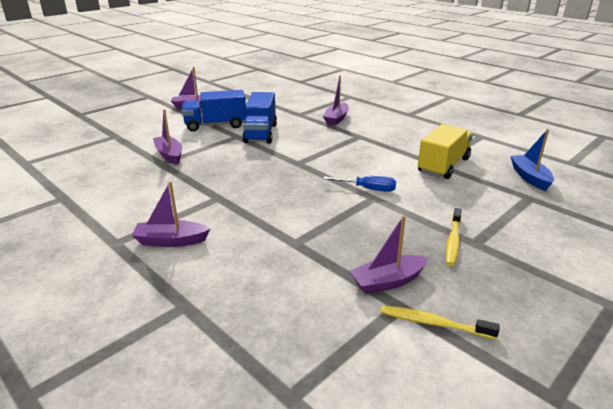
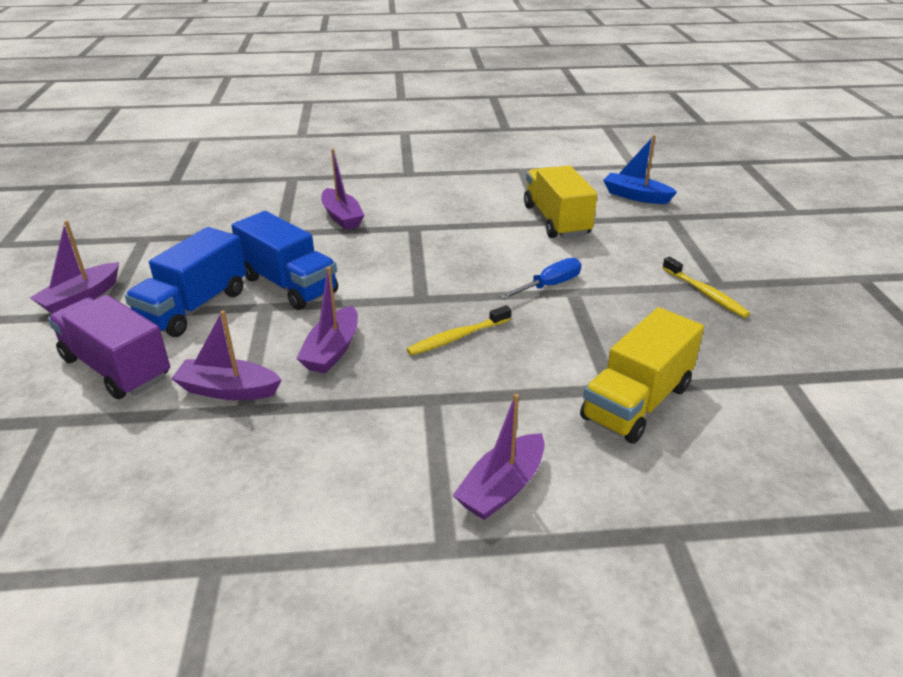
camera: 50 degrees left, 5 degrees up
purple boat [350,215,428,294] -> purple boat moved to [296,267,358,374]
yellow toothbrush [381,305,500,339] -> yellow toothbrush moved to [407,305,511,355]
none -> purple truck [48,295,170,399]
none -> yellow truck [580,307,704,444]

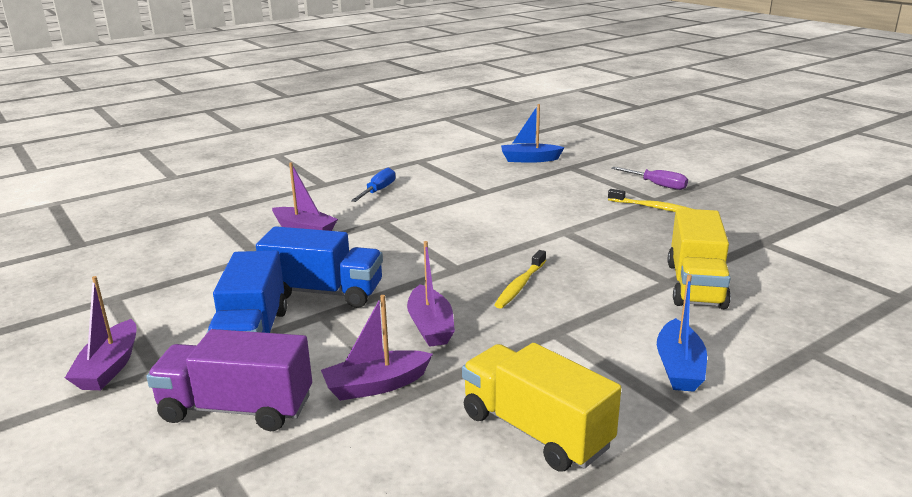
camera: 30 degrees left, 10 degrees down
purple boat [453,394,545,520] -> blue boat [657,274,707,392]
blue screwdriver [499,258,581,299] -> blue screwdriver moved to [351,168,395,202]
yellow truck [524,166,597,238] -> yellow truck moved to [462,343,621,472]
none -> purple screwdriver [611,167,688,190]

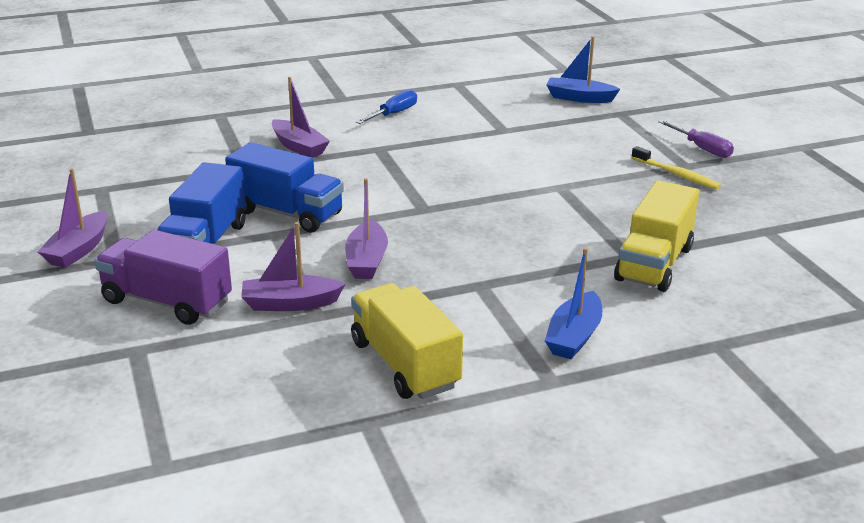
camera: 15 degrees right, 5 degrees up
yellow toothbrush [494,250,546,309] -> none

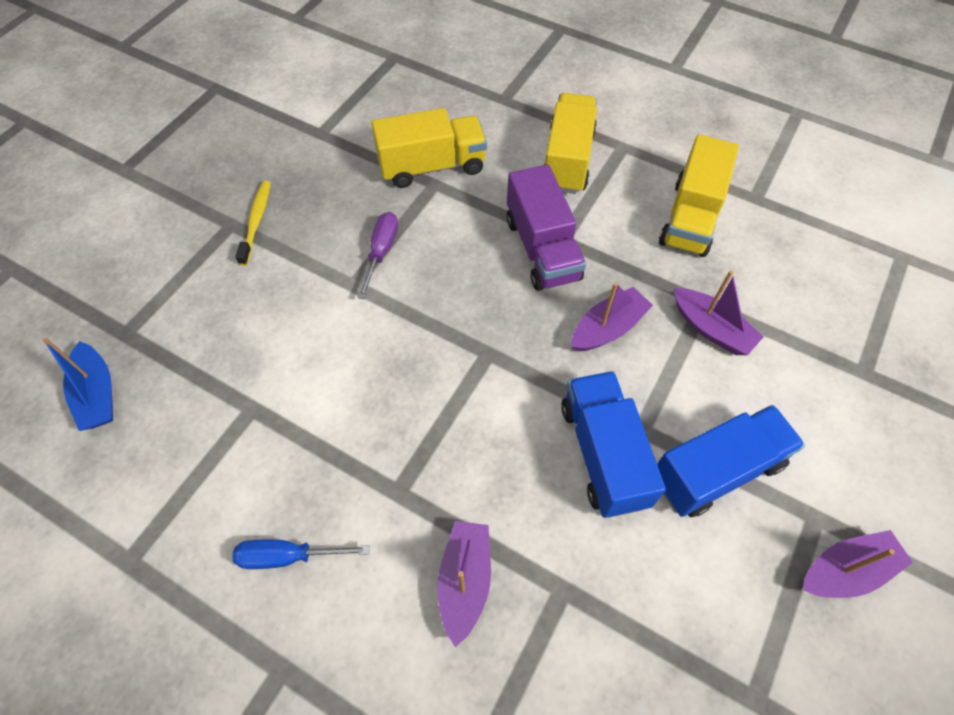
camera: 130 degrees left, 30 degrees up
purple truck [95,230,232,325] -> purple truck moved to [507,164,586,291]
blue boat [545,248,602,359] -> yellow truck [544,93,597,194]
purple screwdriver [658,120,734,158] -> purple screwdriver moved to [357,212,398,299]

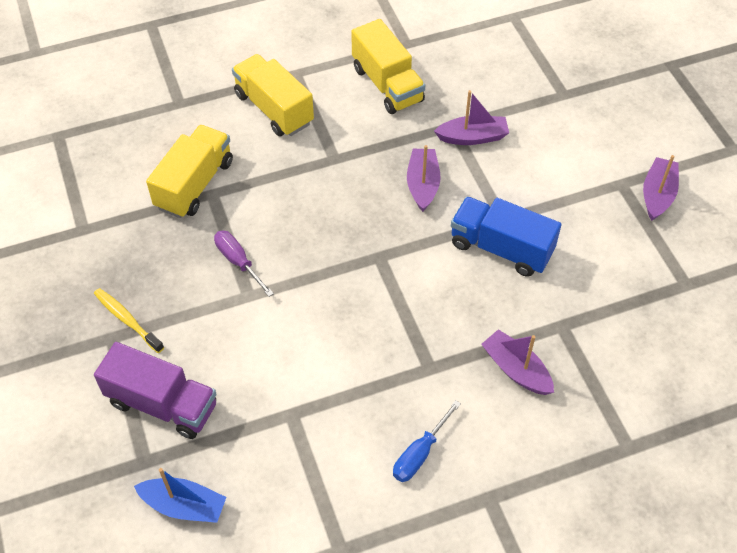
camera: 50 degrees left, 5 degrees down
purple truck [507,164,586,291] -> purple truck moved to [94,342,216,439]
blue truck [657,405,805,517] -> none

